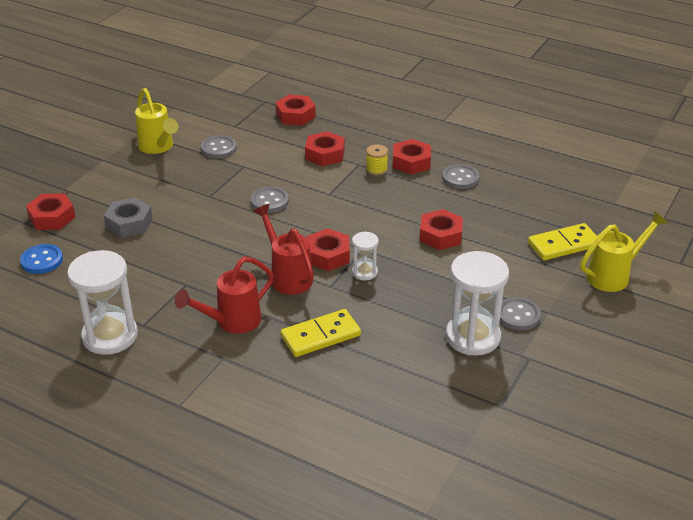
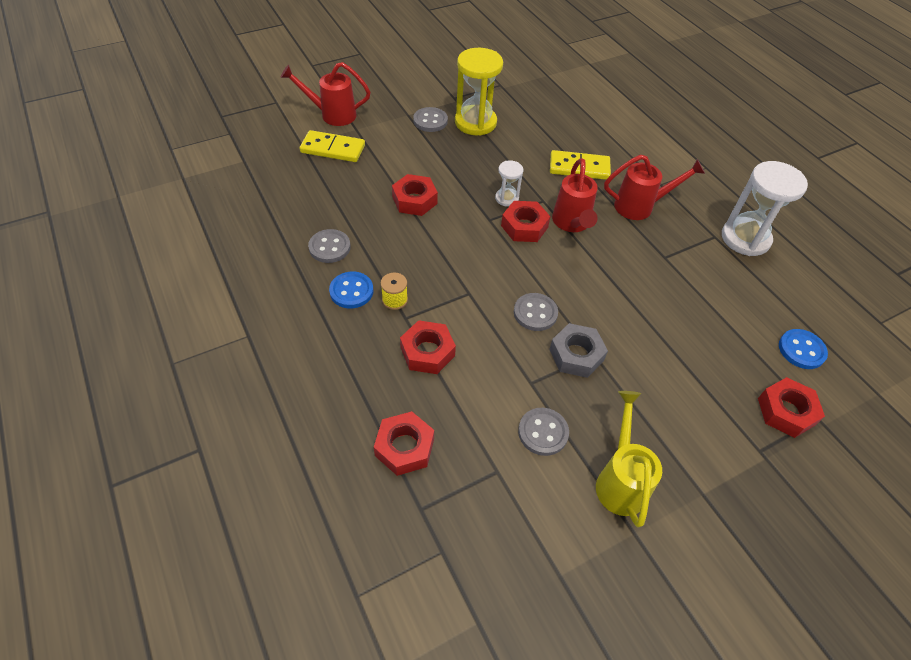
camera: 150 degrees left, 15 degrees up
grey nut [104,197,153,237] -> grey nut moved to [549,323,608,378]
red nut [393,139,431,175] -> blue button [329,272,373,309]
white hourglass [445,251,509,356] -> yellow hourglass [455,48,503,136]
yellow watering can [581,211,668,292] -> red watering can [280,62,370,126]

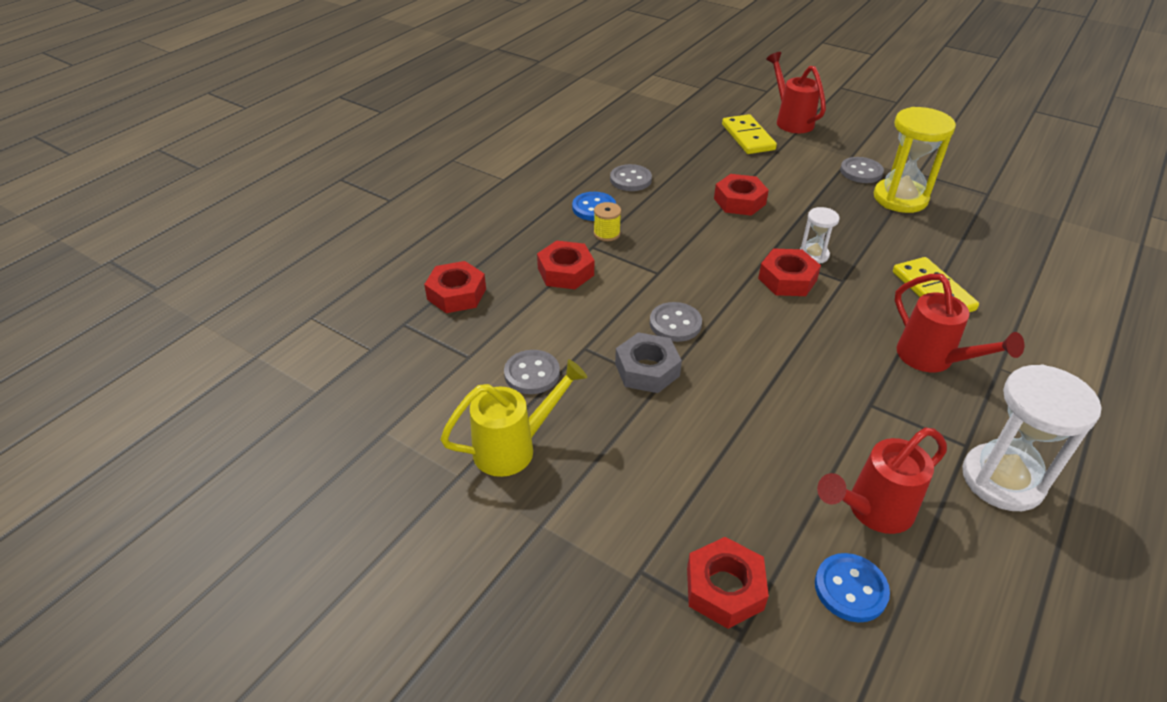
camera: 65 degrees right, 10 degrees down
red watering can [552,158,598,232] -> red watering can moved to [817,428,947,534]

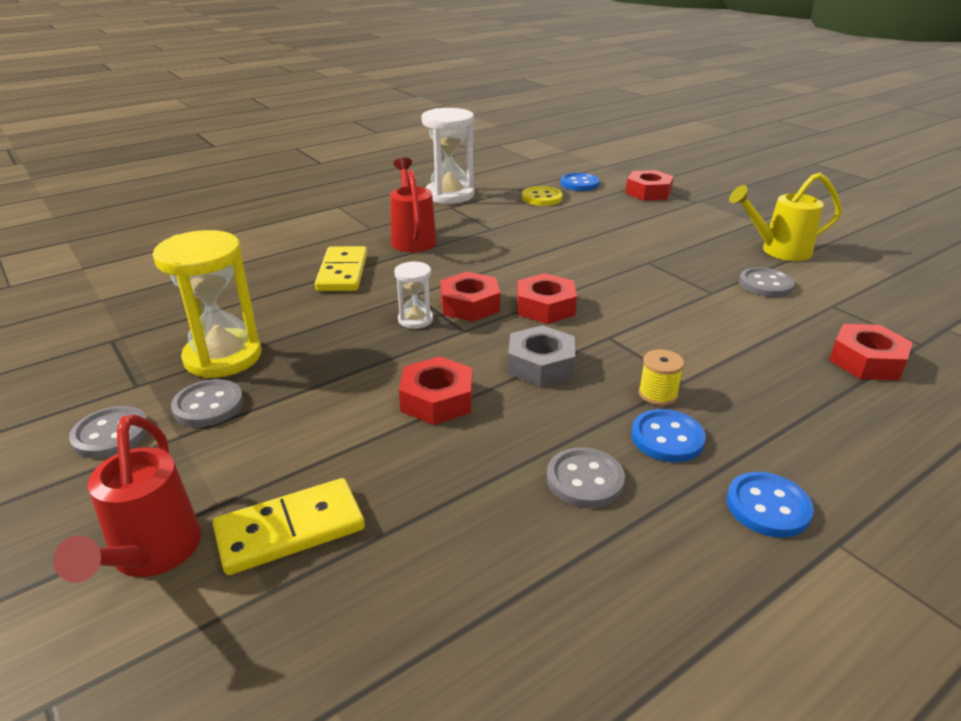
camera: 160 degrees left, 10 degrees down
red nut [537,241,594,289] -> red nut moved to [517,273,577,324]
grey nut [615,332,682,393] -> grey nut moved to [508,325,575,387]
grey button [650,302,702,342] -> grey button moved to [69,406,148,458]
yellow domino [722,114,777,154] -> yellow domino turned 60 degrees clockwise [213,478,365,575]
red watering can [817,428,947,534] -> yellow button [522,186,563,206]
none -> blue button [726,472,814,538]

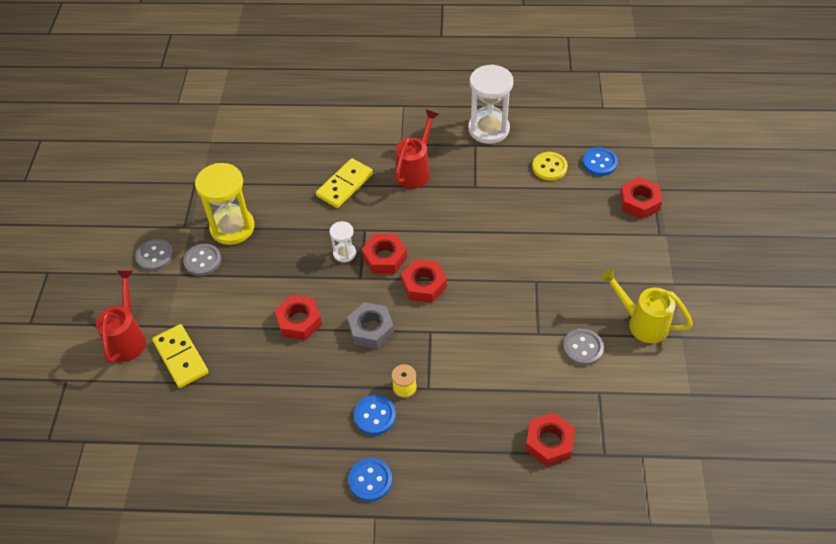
camera: 40 degrees right, 20 degrees up
red watering can [53,415,201,583] -> red watering can turned 150 degrees clockwise [96,270,146,363]
yellow domino [213,478,365,575] -> yellow domino turned 45 degrees clockwise [152,324,209,388]
grey button [547,447,625,508] -> none

